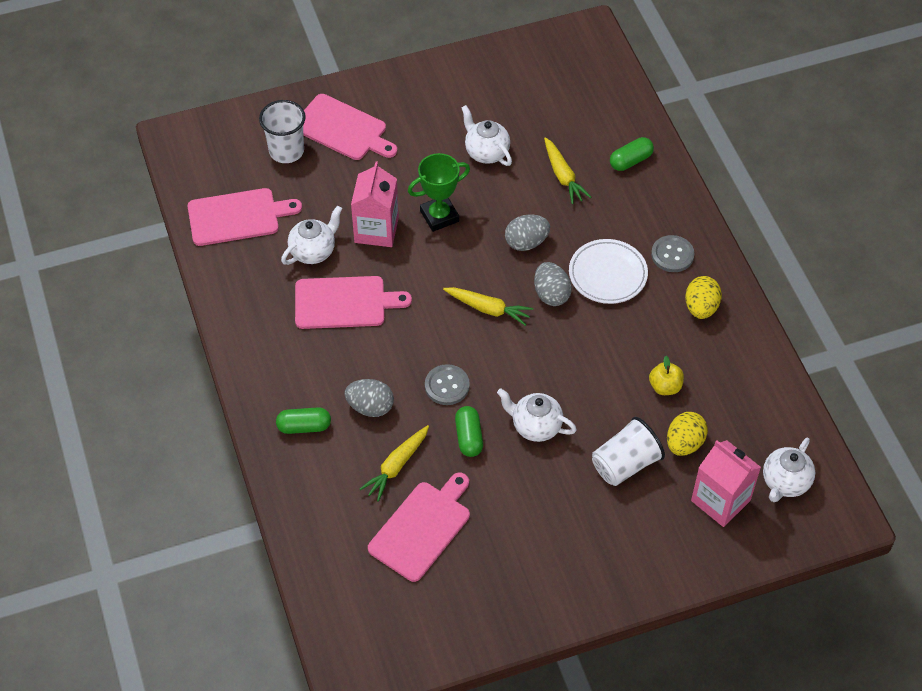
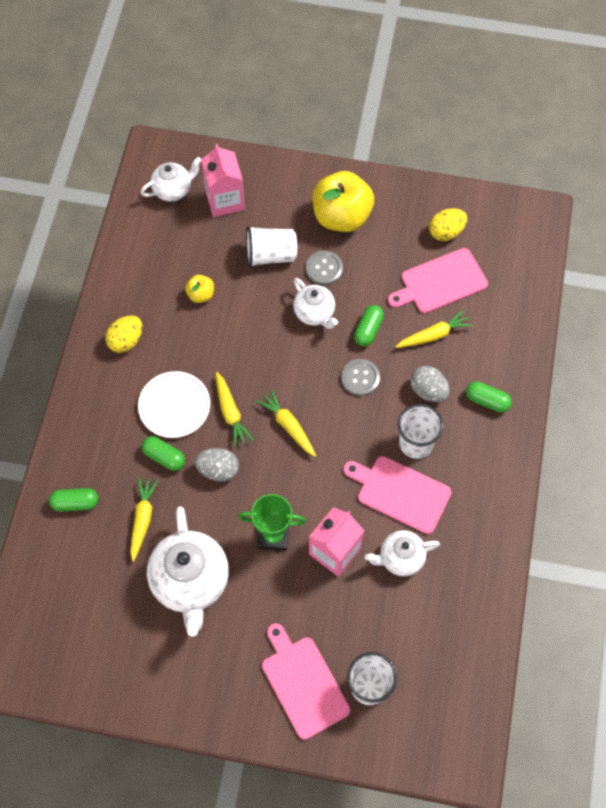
camera: 150 degrees left, 10 degrees up
pink cutting board [188,188,302,246] -> none
white teapot [462,105,512,166] -> white teapot [147,506,229,637], size x1.75
grey egg [534,262,572,306] -> yellow carrot [216,372,254,447]
grey button [651,235,694,272] -> grey button moved to [306,251,343,285]
yellow egg [667,412,708,456] -> yellow egg moved to [429,208,467,241]
none -> green capsule [142,436,185,471]
none -> yellow apple [312,171,374,232]
none -> white cup [398,404,444,459]

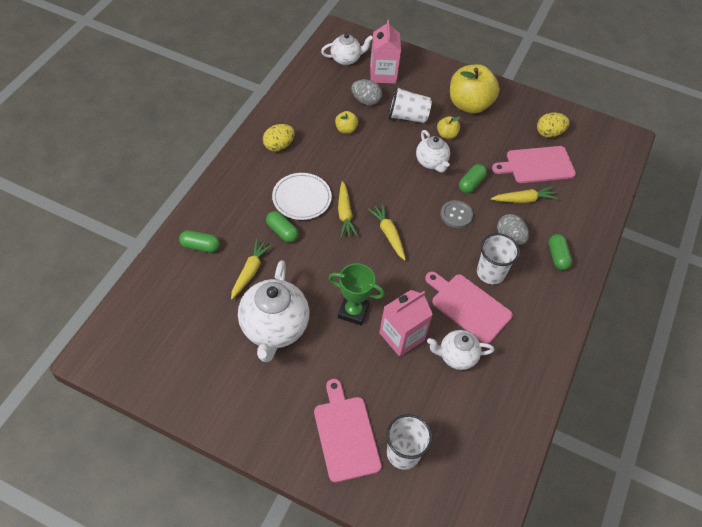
camera: 10 degrees right, 10 degrees down
grey egg [195,448,239,482] -> grey egg moved to [351,79,382,105]
grey button [306,251,343,285] -> yellow apple [437,116,460,139]
green capsule [466,381,512,412] -> green capsule turned 45 degrees clockwise [549,234,572,270]

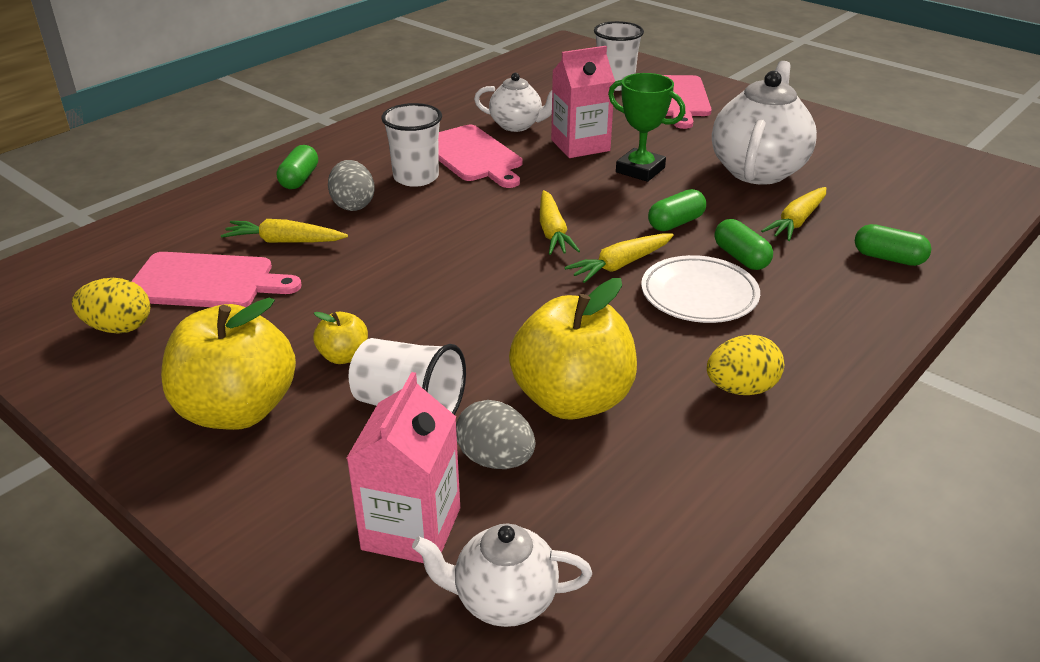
camera: 160 degrees left, 20 degrees down
yellow apple [335,111,358,134] -> yellow apple [509,278,637,420], size x2.19
yellow carrot [338,181,358,237] -> yellow carrot turned 135 degrees counterclockwise [564,234,674,283]
white teapot [416,130,450,173] -> none
grey button [440,200,473,228] -> none
green capsule [459,164,487,193] -> green capsule moved to [648,189,706,231]

